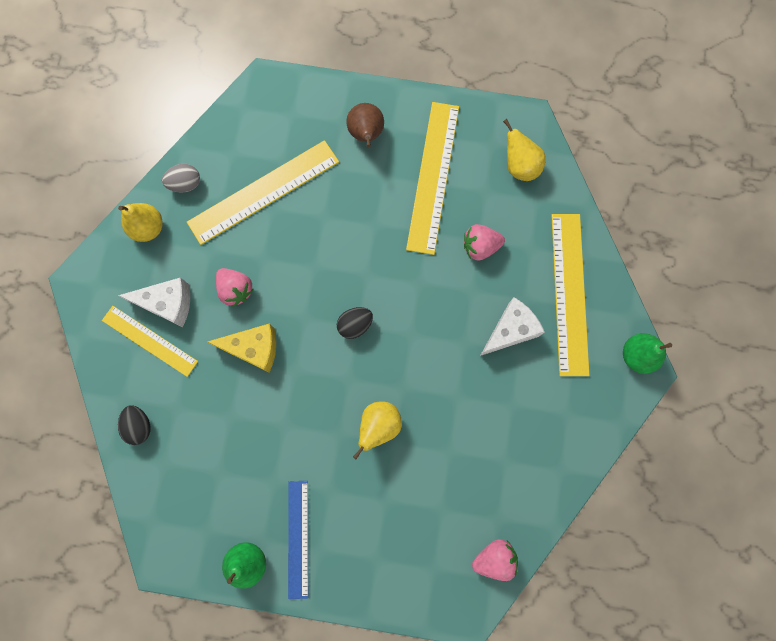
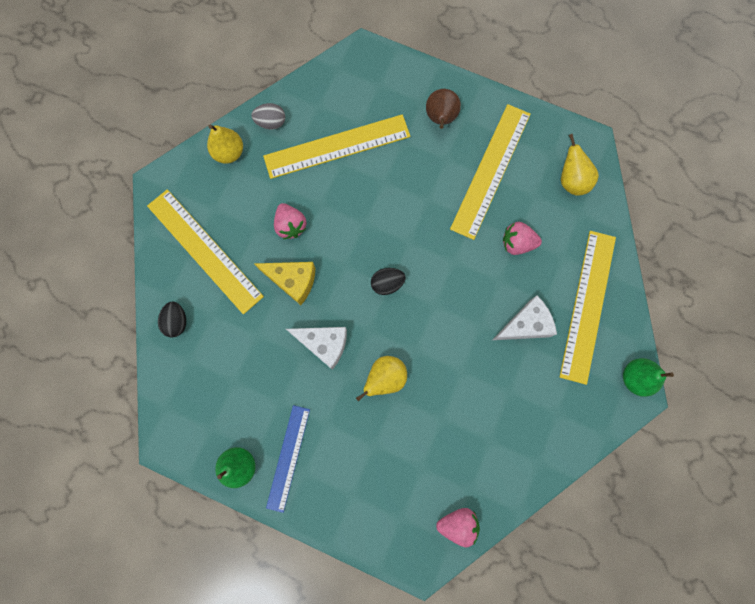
camera: 15 degrees right, 0 degrees up
yellow ruler [102,306,198,377] -> yellow ruler [147,189,264,314], size x1.59
white cheese [118,278,190,327] -> white cheese moved to [286,327,347,370]

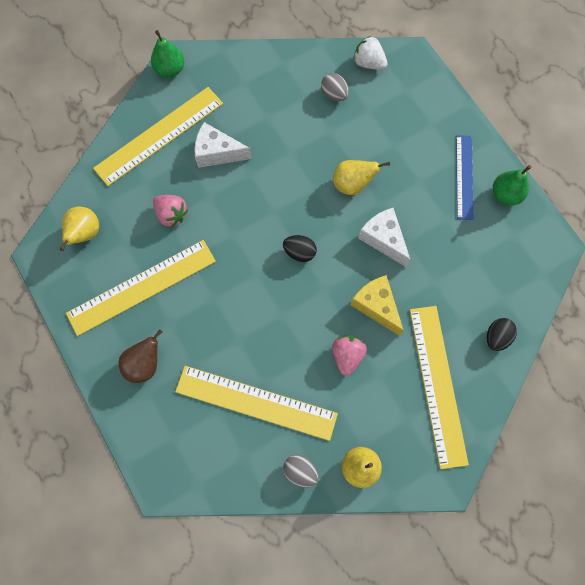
camera: 145 degrees left, 5 degrees down
blue ruler [266,405,310,513] -> blue ruler turned 45 degrees counterclockwise [456,135,474,220]
pink strawberry [436,508,480,547] -> white strawberry [353,36,387,70]
none -> grey egg [321,73,349,101]

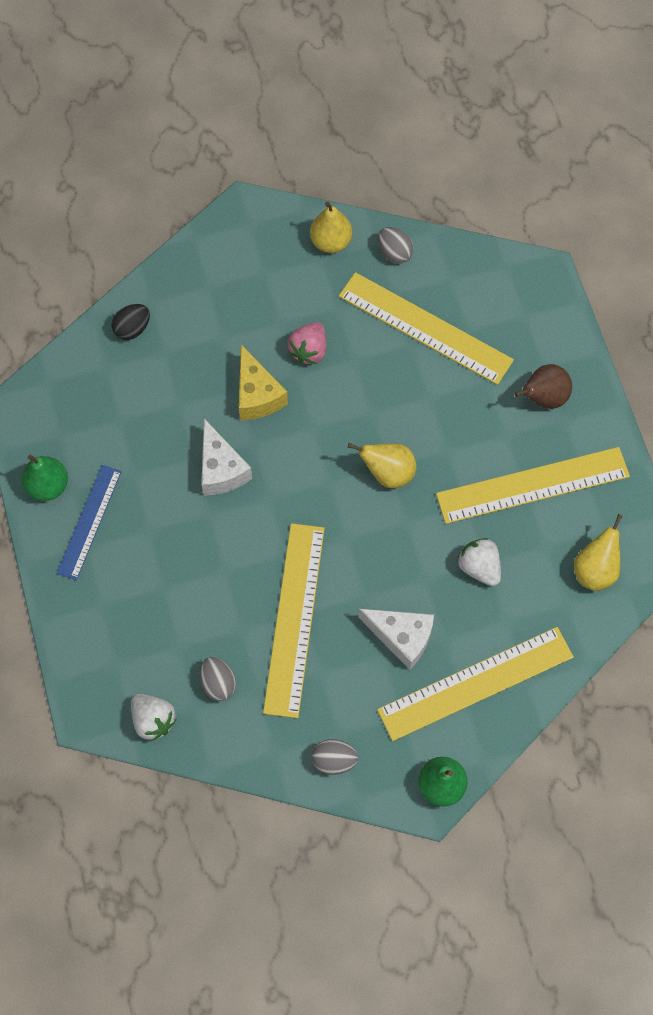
camera: 165 degrees left, 5 degrees down
pink strawberry [153,195,188,227] -> white strawberry [457,538,501,586]
black egg [283,235,317,262] -> none
yellow pear [333,160,390,195] -> yellow pear moved to [348,443,416,488]
yellow ruler [410,306,469,469] -> yellow ruler moved to [263,523,325,718]
none -> grey egg [312,739,359,775]

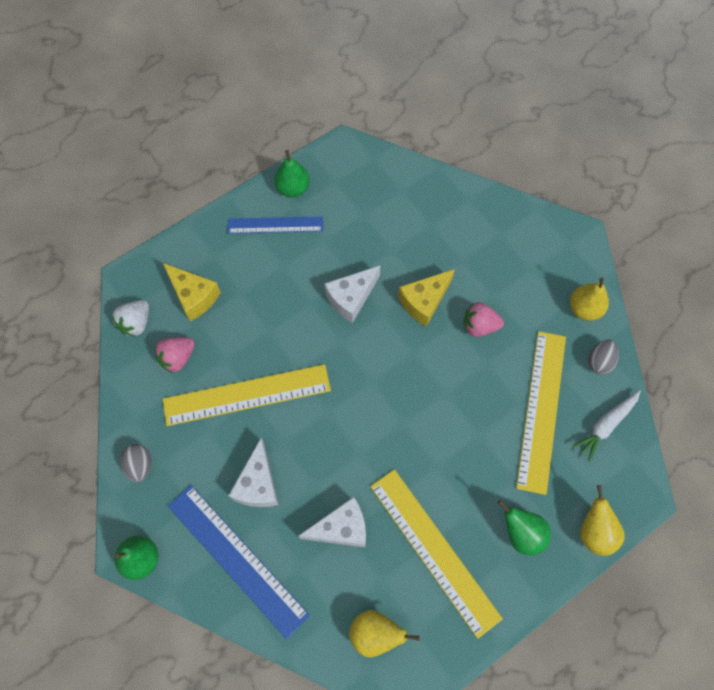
camera: 70 degrees right, 0 degrees up
black egg [112,304,150,340] -> none
grey egg [200,657,236,701] -> pink strawberry [155,337,195,373]
yellow pear [348,443,416,488] -> yellow pear moved to [580,485,625,556]
yellow ruler [377,627,574,741] -> blue ruler [168,485,310,639]
white strawberry [457,538,501,586] -> white cheese [298,497,366,547]
brown pear [515,364,572,409] -> green pear [498,500,551,555]
none -> yellow cheese [163,263,221,321]
none -> white carrot [572,390,641,462]

